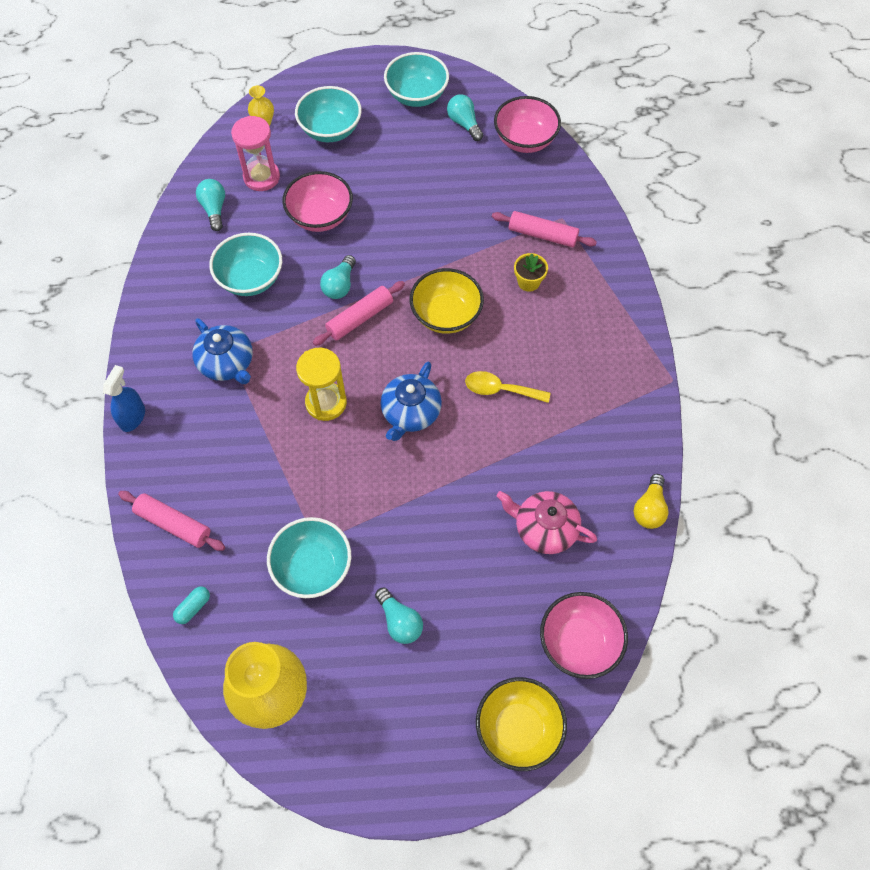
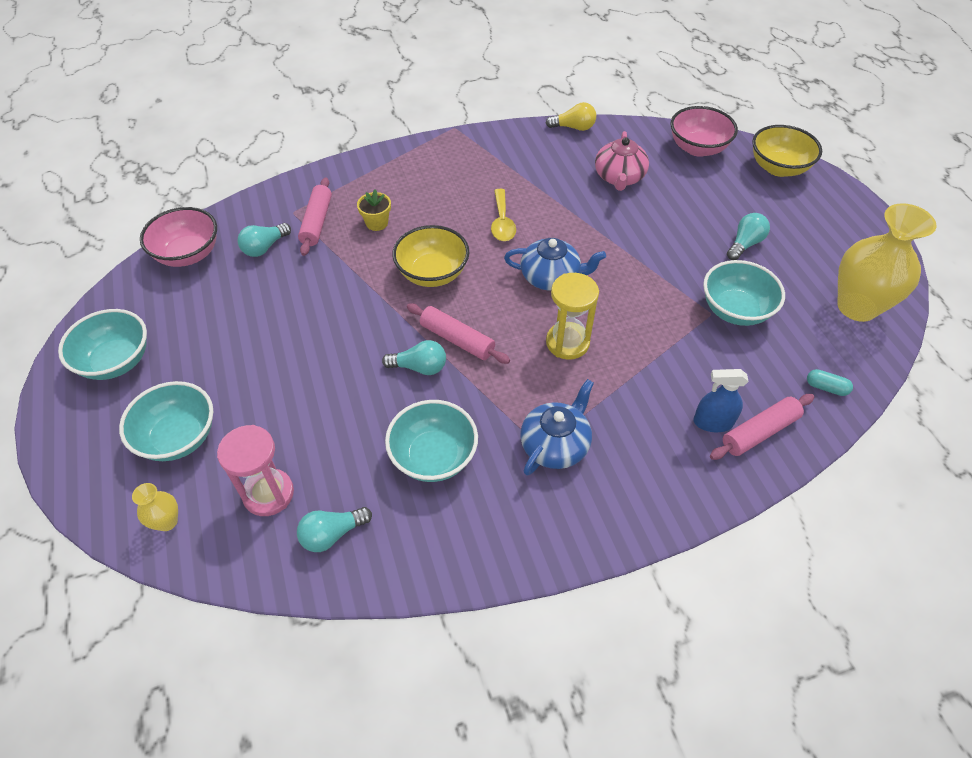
camera: 105 degrees left, 10 degrees down
blue spray bottle [103,365,145,432] -> blue spray bottle moved to [693,369,749,432]
pink rolling pin [118,491,225,551] -> pink rolling pin turned 45 degrees clockwise [710,394,814,460]
pink bowl [282,171,353,232] -> none
turquoise light bulb [447,94,483,141] -> turquoise light bulb moved to [237,223,291,257]

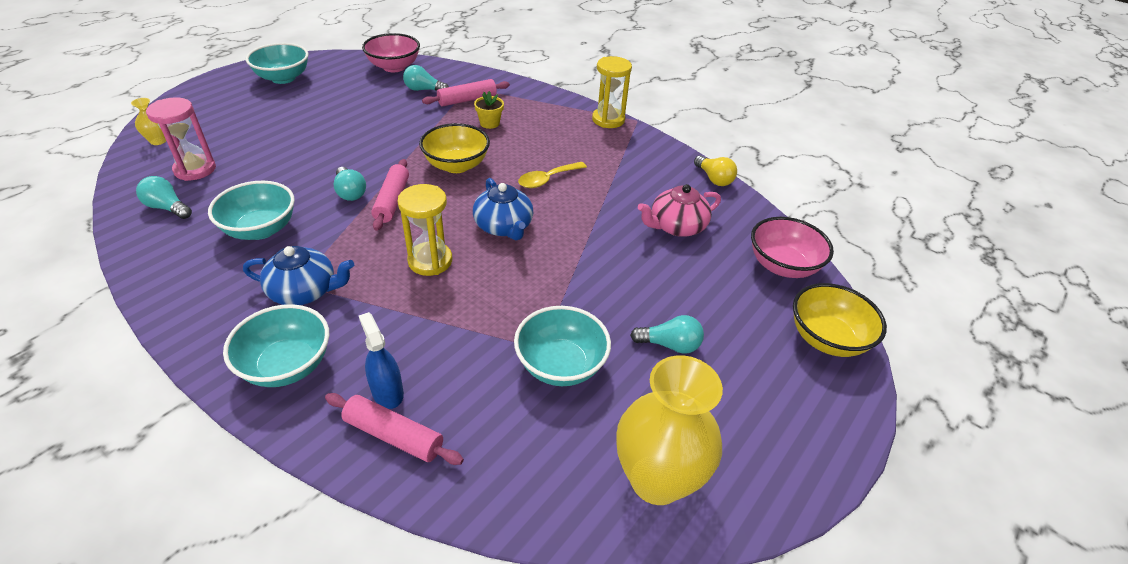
camera: 55 degrees right, 10 degrees down
turquoise bowl [119,381,213,461] -> turquoise bowl moved to [223,304,329,387]
turquoise capsule [807,369,853,396] -> none
none -> yellow hourglass [592,56,632,128]

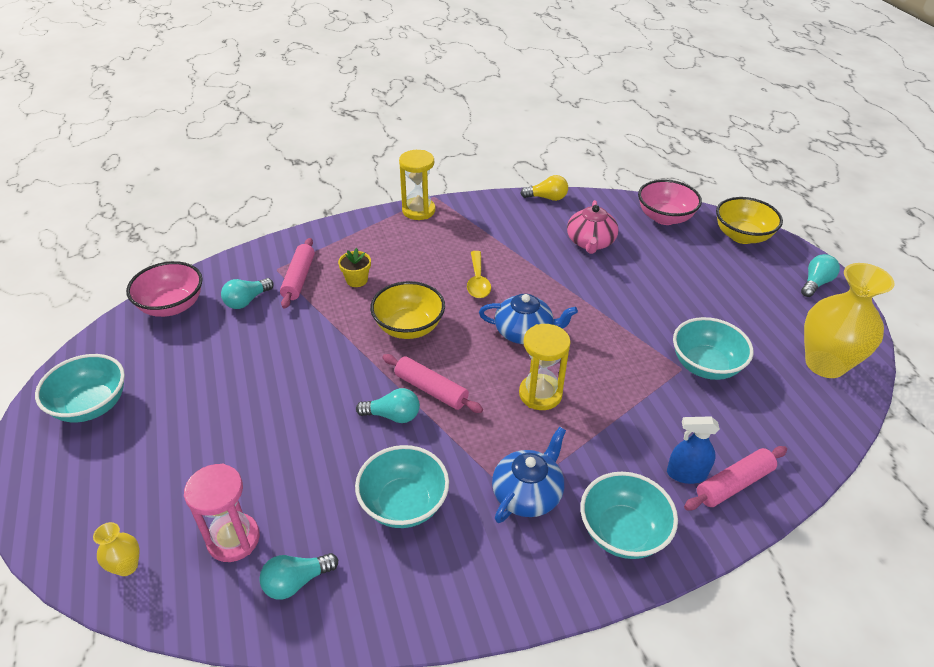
camera: 55 degrees left, 0 degrees up
turquoise light bulb [630,315,704,354] -> turquoise light bulb moved to [801,254,840,297]

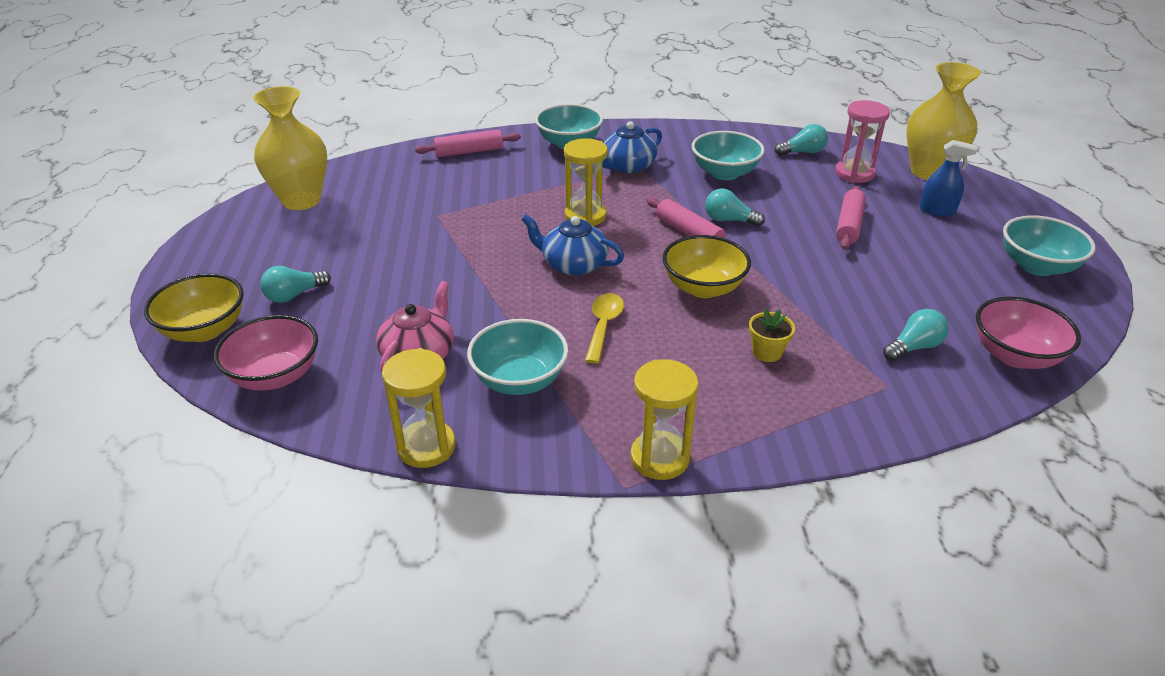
camera: 165 degrees left, 5 degrees down
yellow vase [93,522,140,576] -> yellow vase [906,62,981,180], size x2.31
pink rolling pin [280,238,315,309] -> pink rolling pin moved to [836,186,866,250]
yellow light bulb [520,175,568,201] -> yellow hourglass [382,348,456,468]
blue spray bottle [667,416,720,484] -> blue spray bottle moved to [919,140,978,217]
turquoise bowl [673,317,753,380] -> turquoise bowl moved to [467,319,568,395]
turquoise light bulb [801,254,840,297] -> turquoise light bulb moved to [260,266,331,303]

